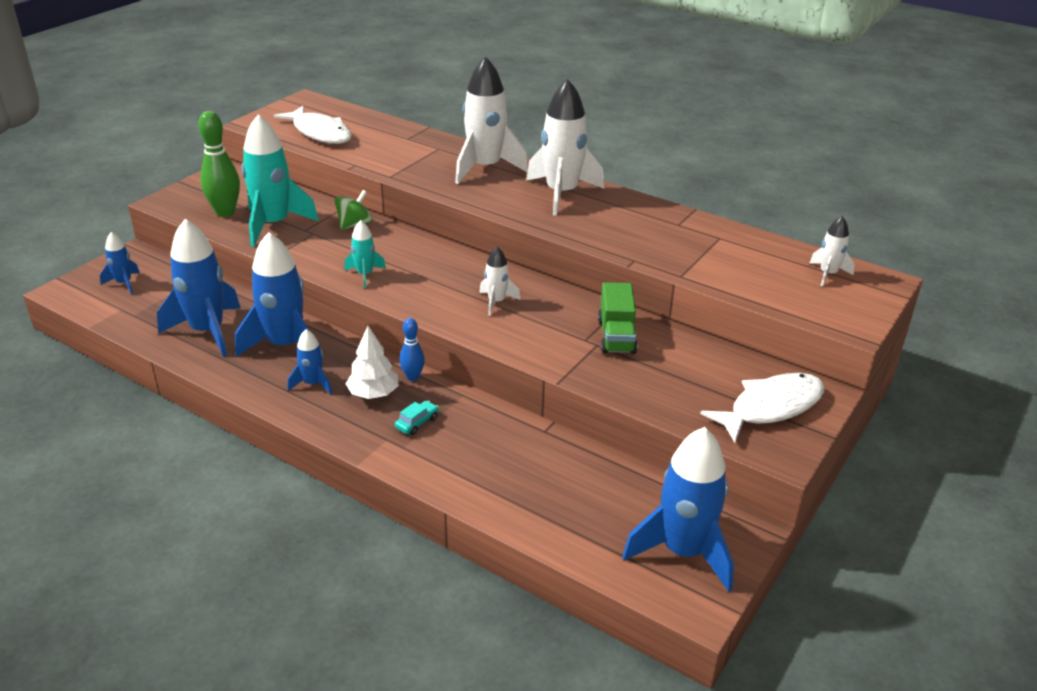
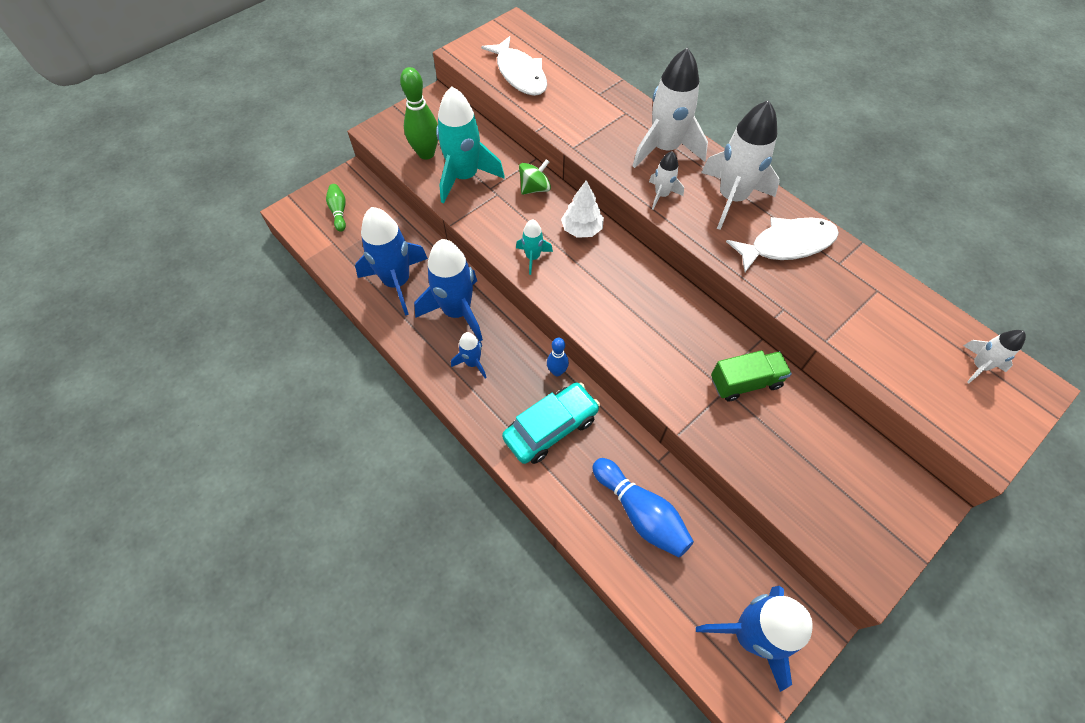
camera: 15 degrees right, 25 degrees up
blue rocket [100,232,140,294] -> green bowling pin [326,184,346,232]
white tree [346,326,399,399] -> white tree moved to [561,180,604,238]
turquoise car [395,401,439,435] -> turquoise car [502,383,600,464], size x2.36
white rocket [479,247,521,316] -> white rocket moved to [649,151,684,210]
green truck [598,282,638,354] -> green truck turned 120 degrees counterclockwise [711,350,792,402]
white fish [700,373,824,442] -> white fish moved to [726,217,839,272]
none -> blue bowling pin [592,458,694,557]

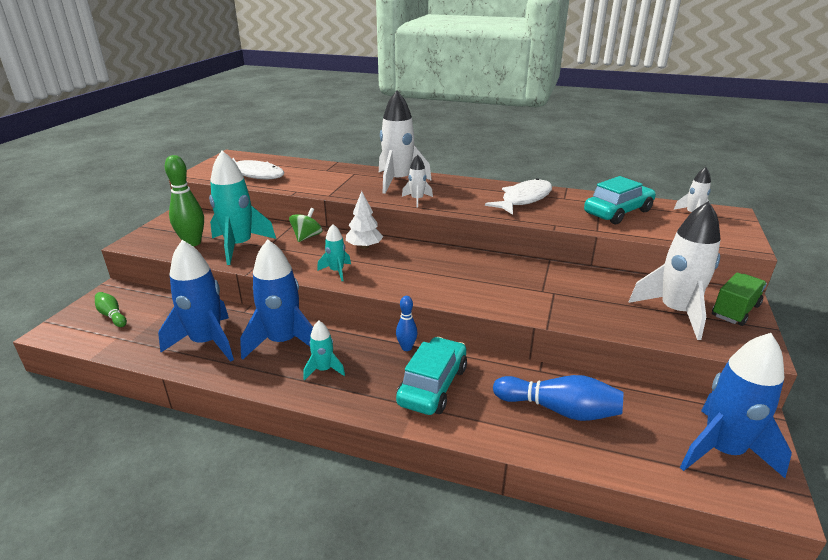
camera: 30 degrees left, 30 degrees down
blue rocket [451,332,487,379] -> turquoise rocket [303,321,345,380]
white rocket [701,100,780,230] -> white rocket moved to [628,201,721,340]
green truck [711,350,792,402] -> green truck moved to [712,273,767,326]
none -> turquoise car [584,176,656,224]

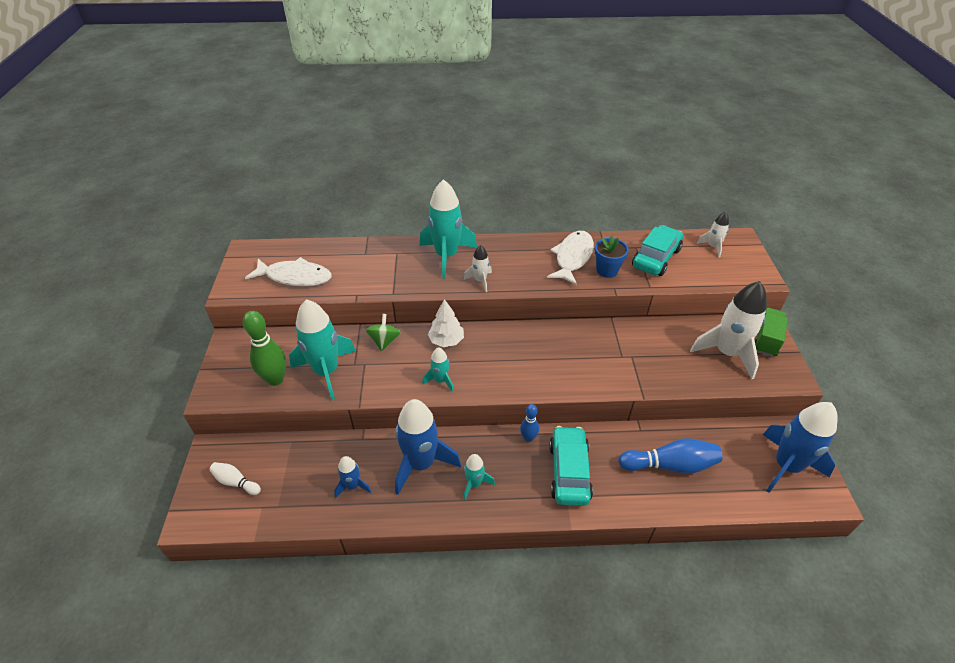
camera: 20 degrees left, 15 degrees up
green bowling pin [95,292,127,327] -> white bowling pin [209,462,261,495]
blue rocket [158,240,234,362] -> blue rocket [334,456,371,498], size x0.49
white rocket [379,91,432,194] -> turquoise rocket [420,179,477,278]
none -> blue flower pot [595,235,629,278]

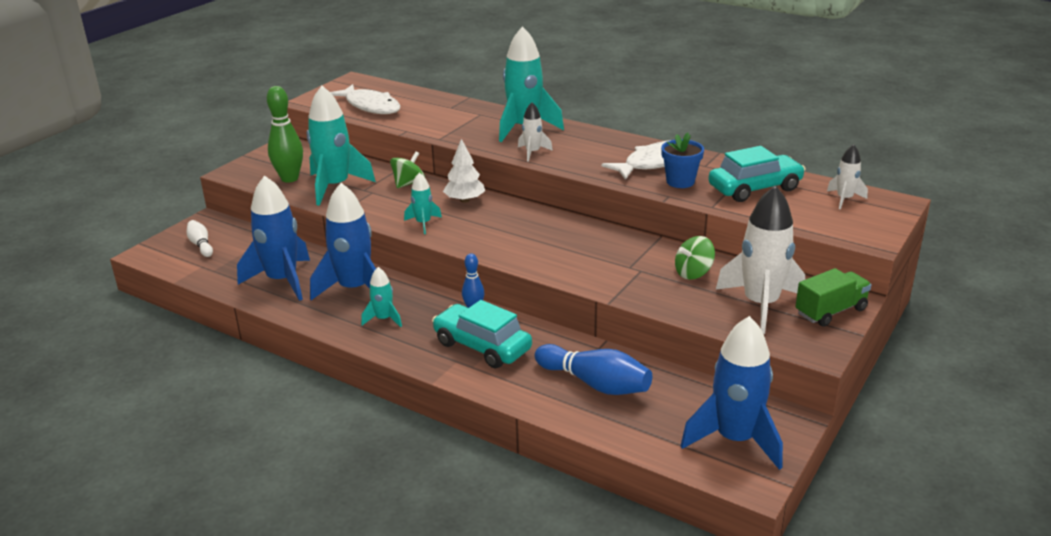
camera: 35 degrees right, 15 degrees down
blue rocket [334,456,371,498] -> blue rocket [237,175,310,301], size x2.02
turquoise car [549,426,593,506] -> turquoise car turned 90 degrees counterclockwise [432,300,532,368]
none -> green spinning top [675,236,715,280]

